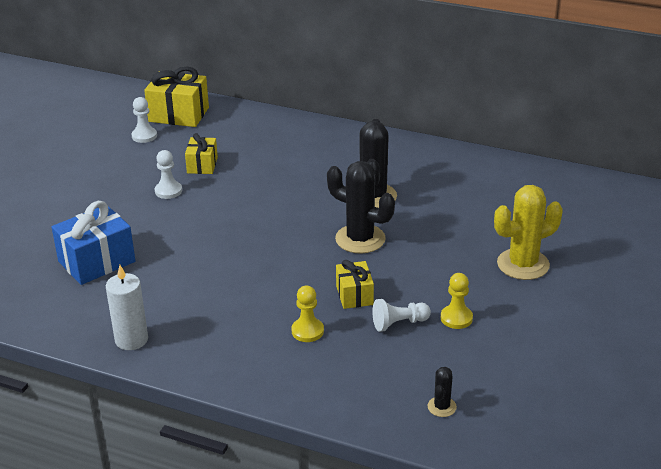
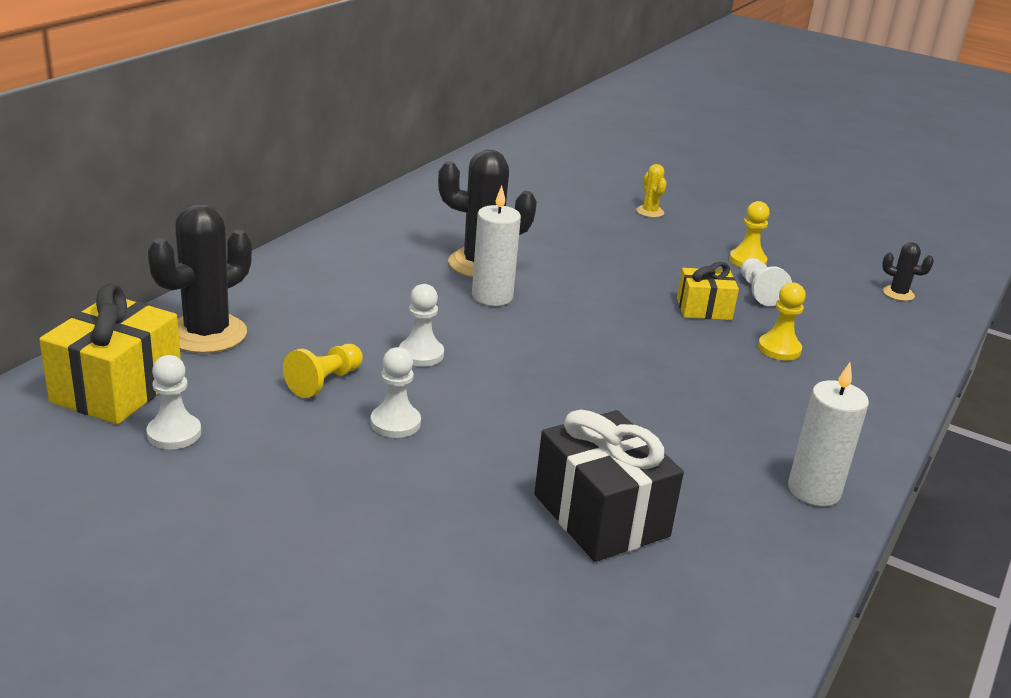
camera: 85 degrees left, 5 degrees down
blue gift [52,201,135,285] -> black gift [534,410,684,562]
yellow gift [185,133,218,174] -> yellow pawn [283,344,363,398]
black cactus [327,161,395,254] -> black cactus moved to [148,203,252,353]
yellow cactus [494,185,563,280] -> yellow cactus [636,164,667,218], size x0.48
none -> white pawn [399,284,444,367]
none -> white candle [472,186,521,306]

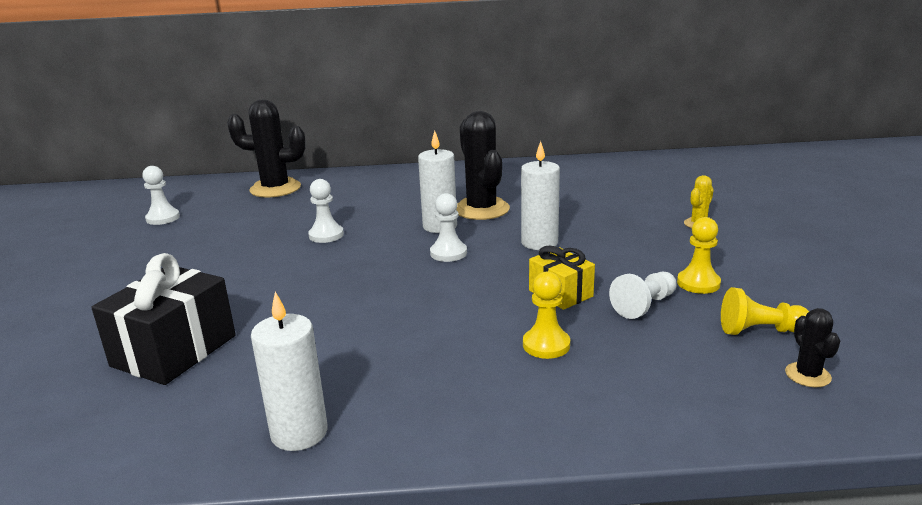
camera: 60 degrees right, 5 degrees down
yellow gift [39,283,181,424] -> none
yellow pawn [283,344,363,398] -> yellow pawn moved to [721,287,809,335]
white pawn [370,347,421,438] -> white pawn moved to [430,193,467,262]
none -> white candle [521,141,560,250]

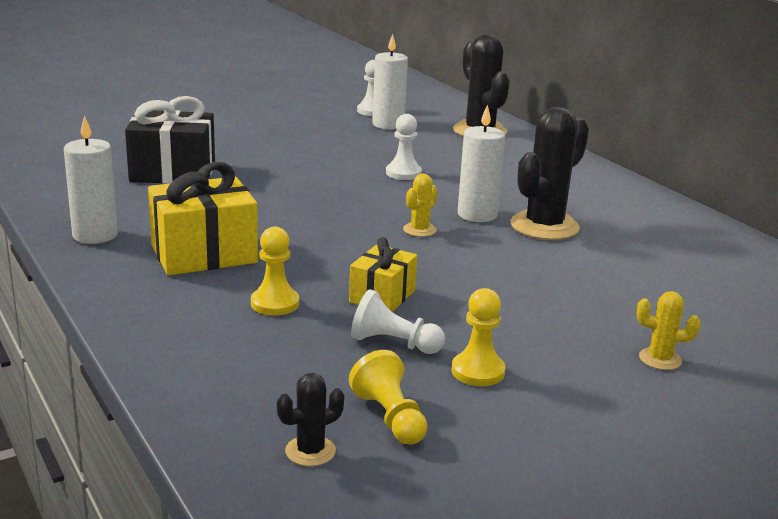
camera: 60 degrees right, 0 degrees up
white pawn [430,193,467,262] -> yellow cactus [403,174,438,237]
white candle [521,141,560,250] -> white candle moved to [372,34,408,130]
none -> yellow gift [148,162,258,275]

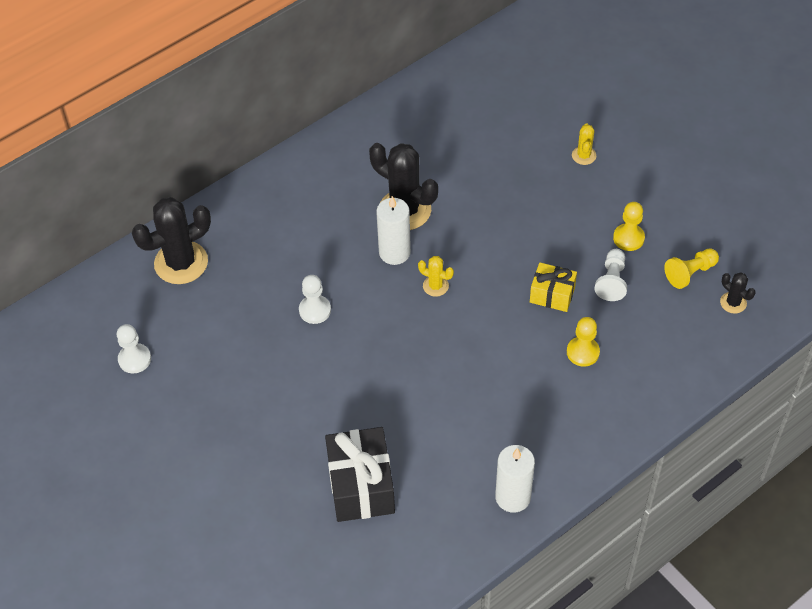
camera: 95 degrees left, 30 degrees up
yellow gift [148,162,258,275] -> none
white candle [372,34,408,130] -> none

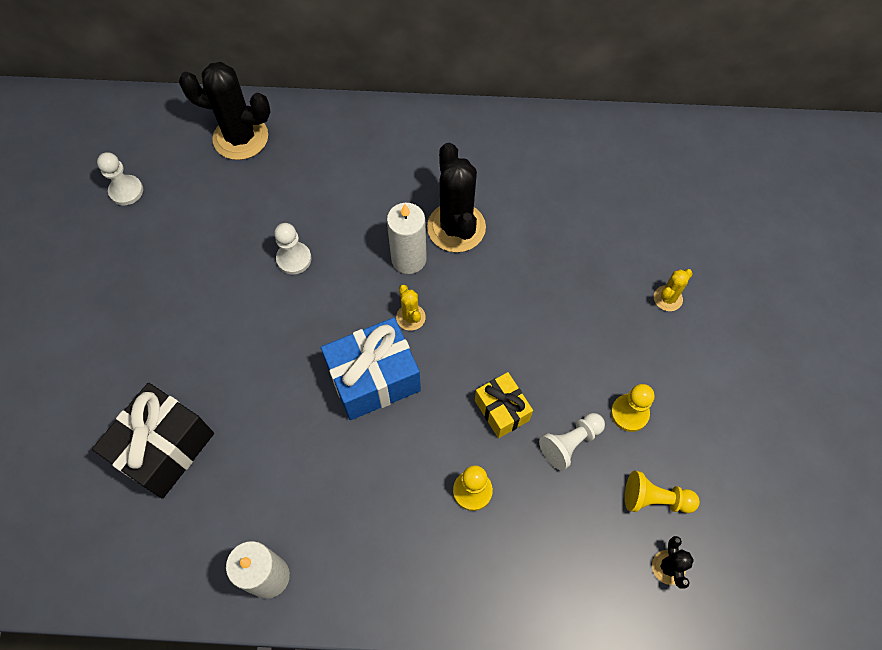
camera: 40 degrees right, 10 degrees up
none -> blue gift [321,318,421,420]

